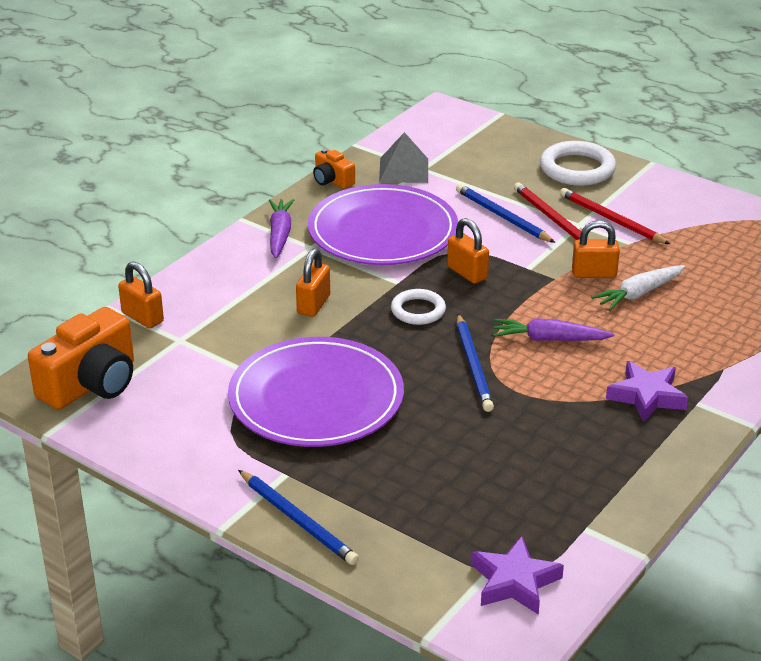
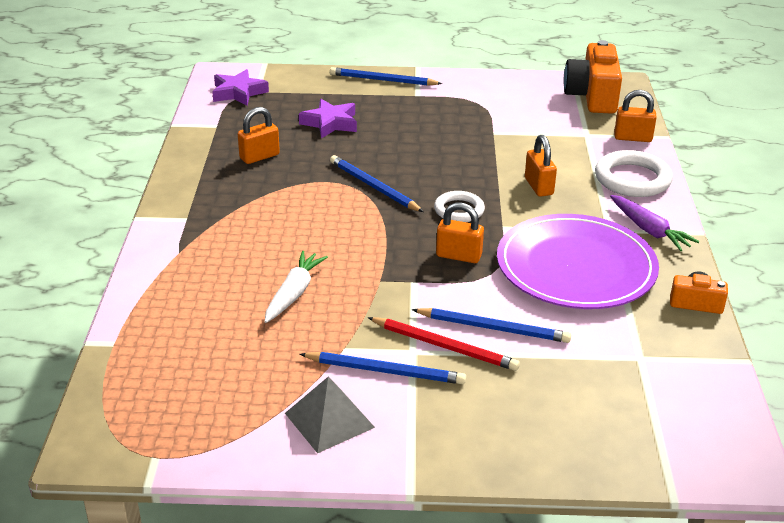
camera: 145 degrees right, 0 degrees up
purple plate [228,337,404,447] -> none
grey pyramid [379,132,428,183] -> grey pyramid moved to [285,376,375,453]
purple carrot [493,318,615,341] -> none
white ring [540,141,616,186] -> white ring moved to [595,150,673,197]
red pencil [560,188,670,244] -> blue pencil [300,352,466,384]
orange padlock [572,220,620,278] -> orange padlock moved to [238,107,280,164]
purple star [606,361,688,422] -> purple star moved to [299,99,357,138]

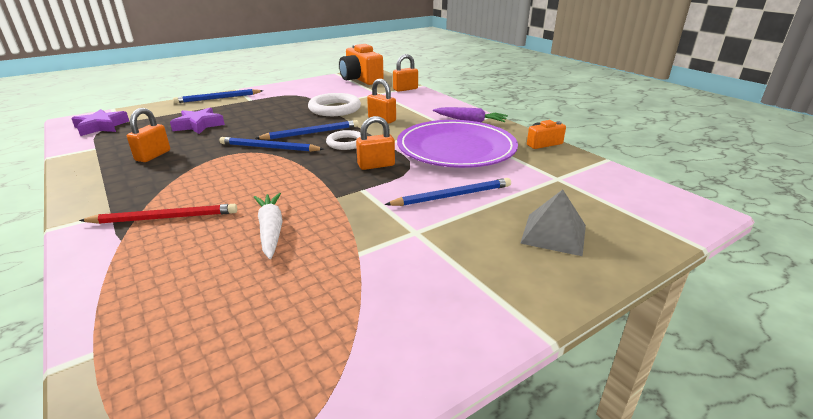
camera: 35 degrees left, 5 degrees down
grey pyramid [285,376,375,453] -> grey pyramid moved to [520,189,586,256]
blue pencil [300,352,466,384] -> blue pencil moved to [256,120,359,140]
red pencil [368,317,520,371] -> red pencil moved to [79,204,237,224]
white ring [595,150,673,197] -> white ring moved to [308,93,361,116]

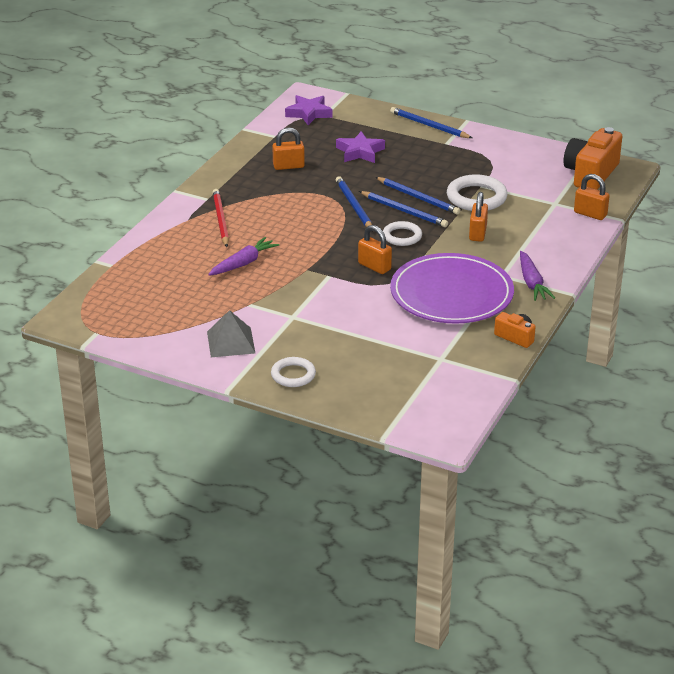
camera: 60 degrees right, 5 degrees up
red pencil [79,204,237,224] -> red pencil turned 150 degrees counterclockwise [213,189,229,247]
white carrot [254,193,283,259] -> purple carrot [208,237,279,276]
blue pencil [385,178,511,206] -> blue pencil moved to [375,177,461,215]
grey pyramid [520,189,586,256] -> grey pyramid moved to [207,310,255,357]
none -> white ring [271,357,316,387]

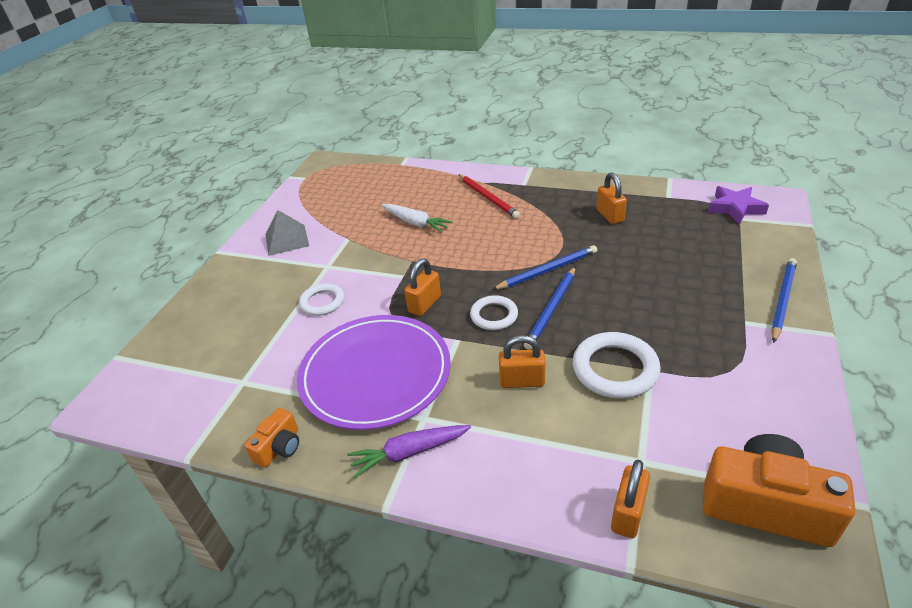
camera: 85 degrees right, 5 degrees up
purple carrot [208,237,279,276] -> white carrot [382,204,453,233]
red pencil [213,189,229,247] -> red pencil turned 75 degrees clockwise [458,174,520,219]
white ring [271,357,316,387] -> white ring moved to [299,283,344,316]
purple star [336,131,385,163] -> none
blue pencil [375,177,461,215] -> none

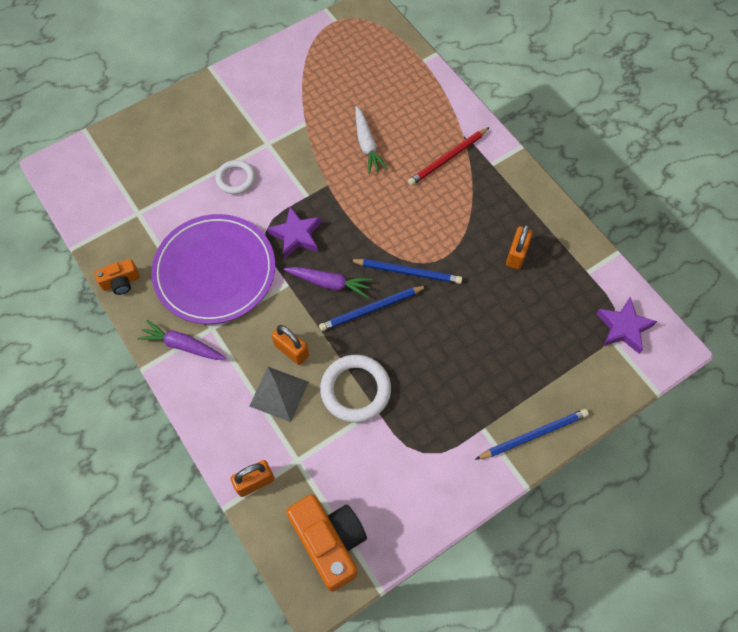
camera: 35 degrees right, 25 degrees up
grey pyramid [265,210,309,256] -> grey pyramid moved to [249,367,309,422]
orange padlock [404,259,441,316] -> purple star [267,207,321,259]
red pencil [458,174,520,219] -> red pencil turned 45 degrees clockwise [408,127,490,186]
white ring [470,295,518,330] -> purple carrot [284,267,372,297]

